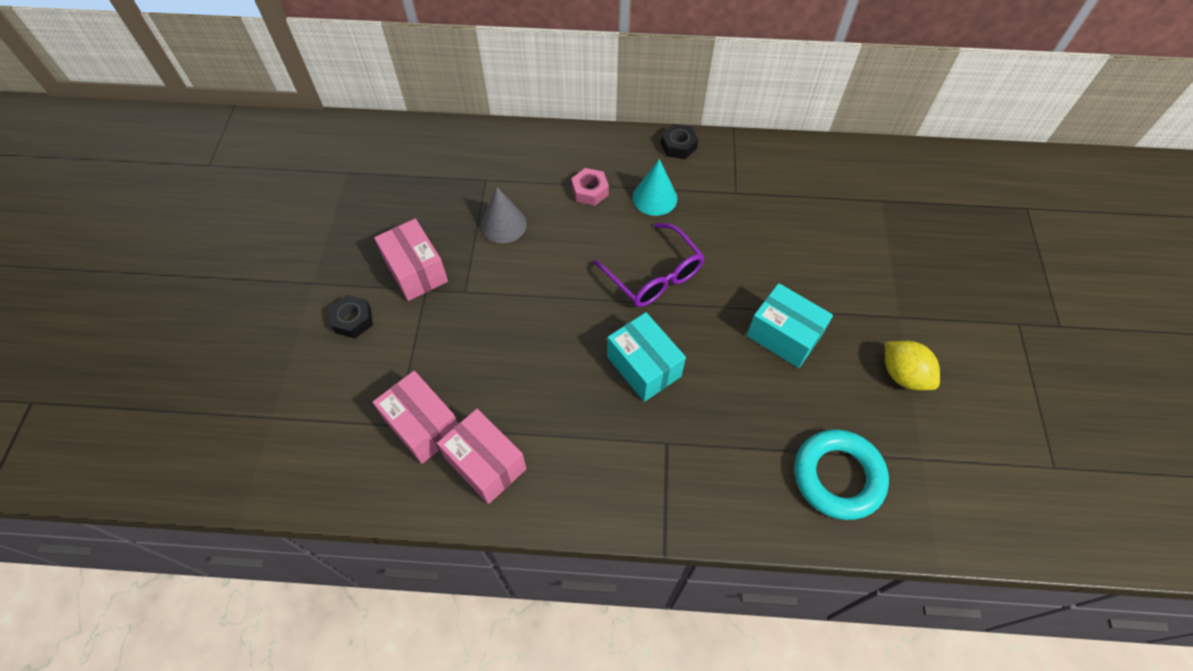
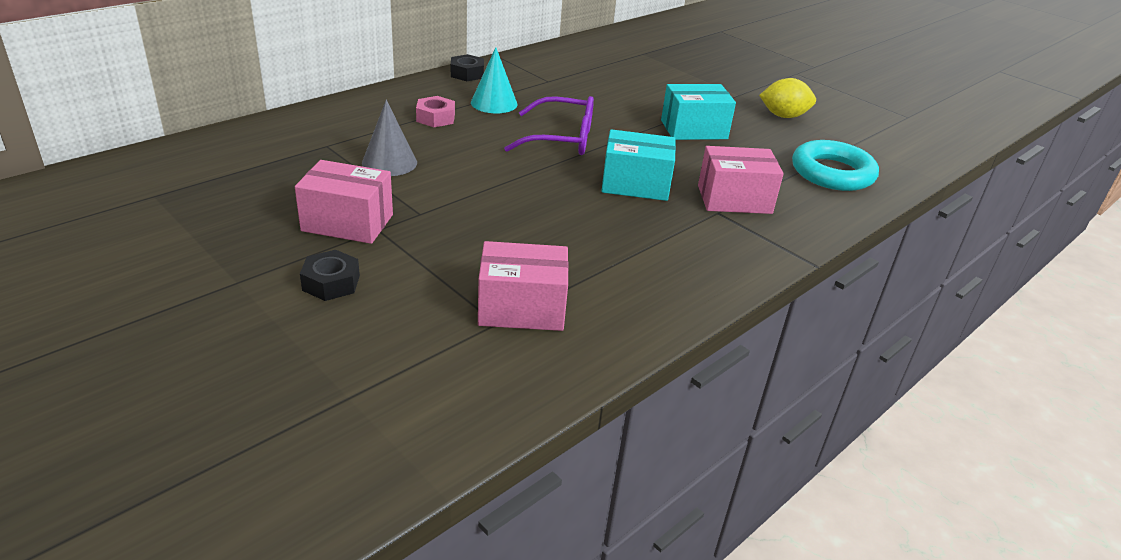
camera: 50 degrees left, 25 degrees down
pink box [437,409,527,504] -> pink box moved to [698,146,784,214]

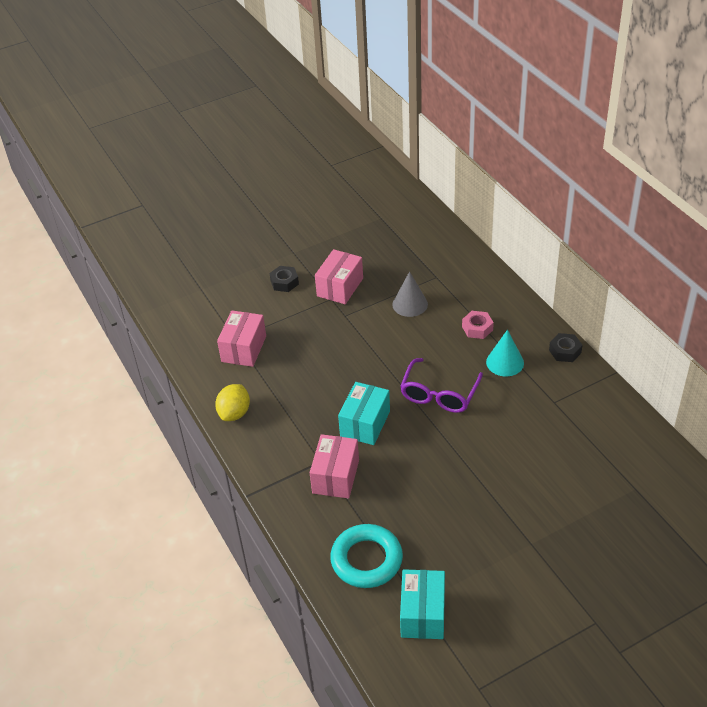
camera: 110 degrees right, 10 degrees up
turquoise box [661,84,736,140] -> turquoise box moved to [400,569,445,639]
yellow lemon [759,78,816,118] -> yellow lemon moved to [215,384,250,421]

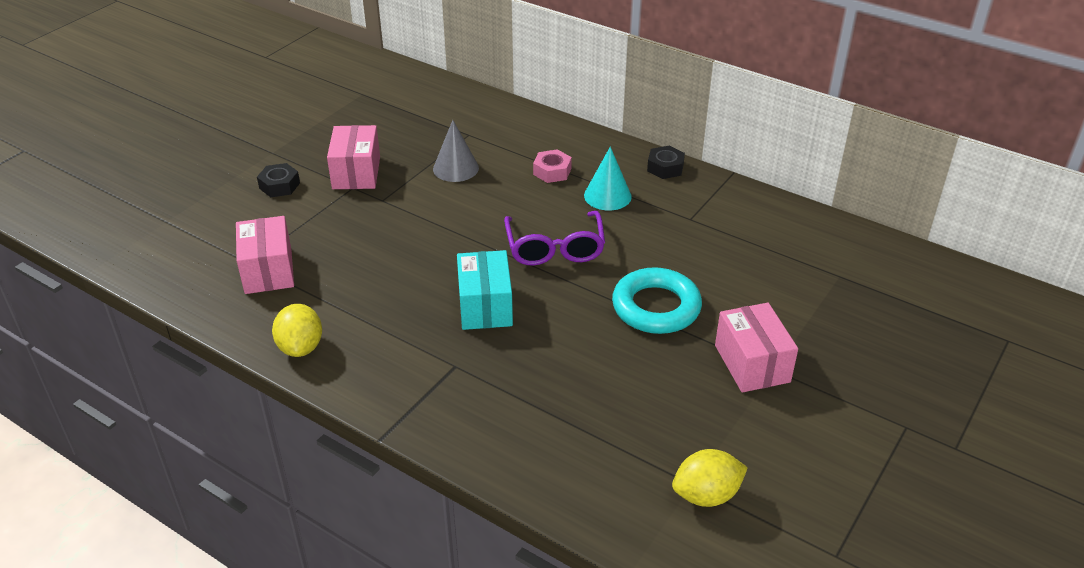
camera: 30 degrees left, 5 degrees down
pink box [310,434,359,499] -> pink box moved to [715,303,798,393]
turquoise ring [330,524,403,588] -> turquoise ring moved to [612,267,702,334]
turquoise box [400,569,445,639] -> yellow lemon [672,449,748,507]

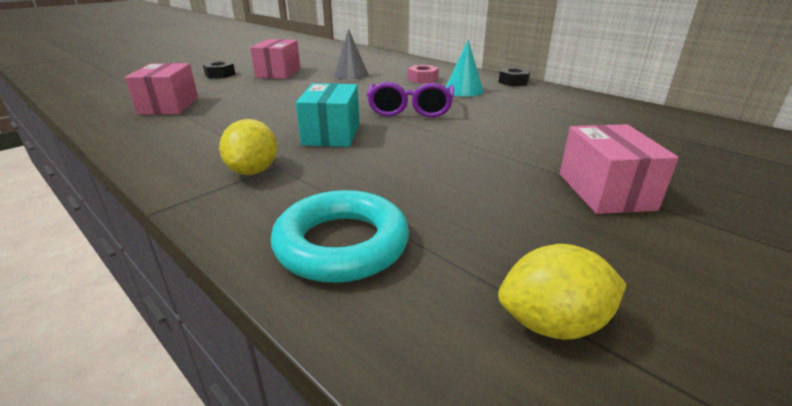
camera: 10 degrees right, 10 degrees down
yellow lemon [272,304,322,357] -> yellow lemon moved to [219,119,277,175]
turquoise ring [612,267,702,334] -> turquoise ring moved to [271,190,409,283]

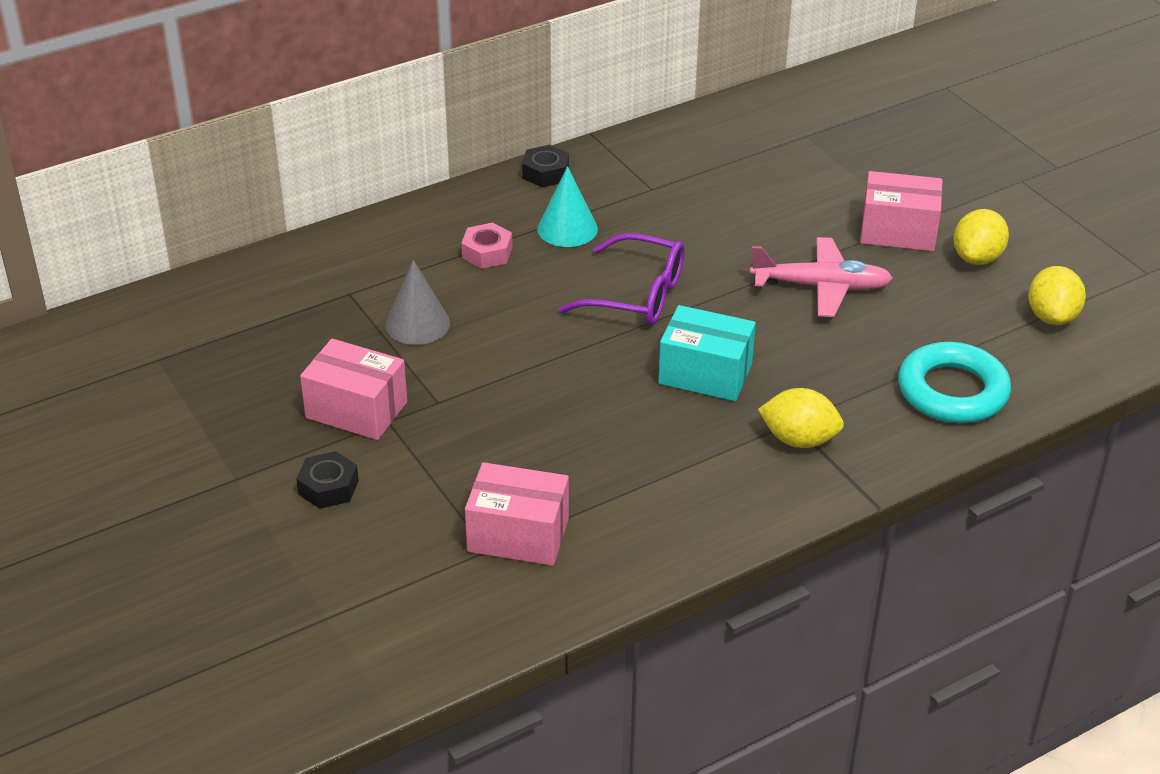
camera: 75 degrees left, 10 degrees up
none -> pink plane [750,237,893,317]
none -> yellow lemon [954,209,1009,265]

